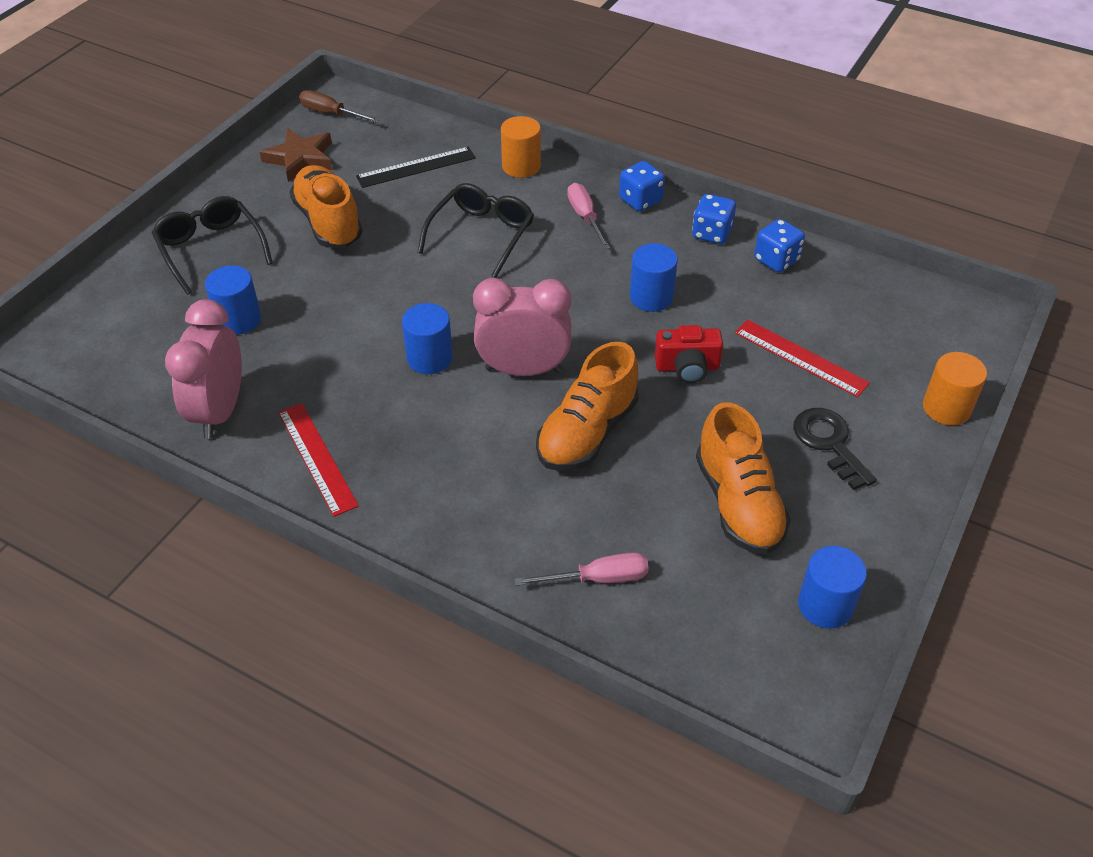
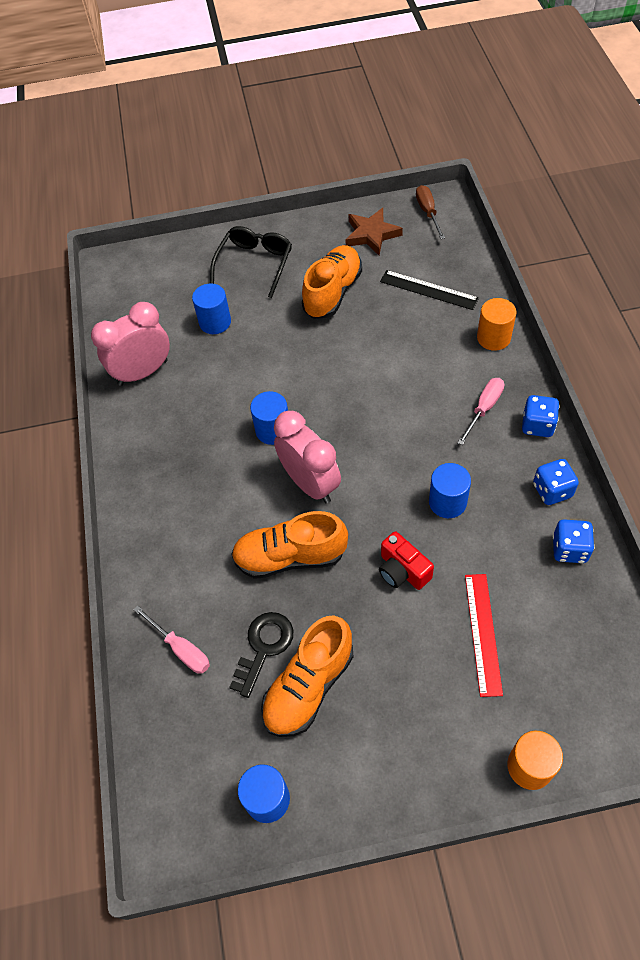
camera: 55 degrees right, 10 degrees up
red ruler [278,403,359,517] -> none
black glasses [417,183,534,278] -> none
black key [793,408,877,490] -> black key moved to [229,612,293,698]

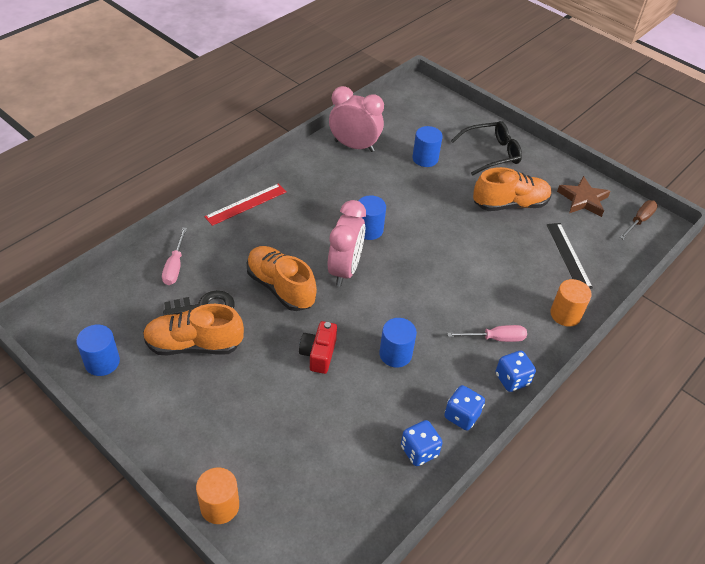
camera: 45 degrees right, 10 degrees down
red ruler [465,574,503,697] -> red ruler moved to [204,183,287,226]

